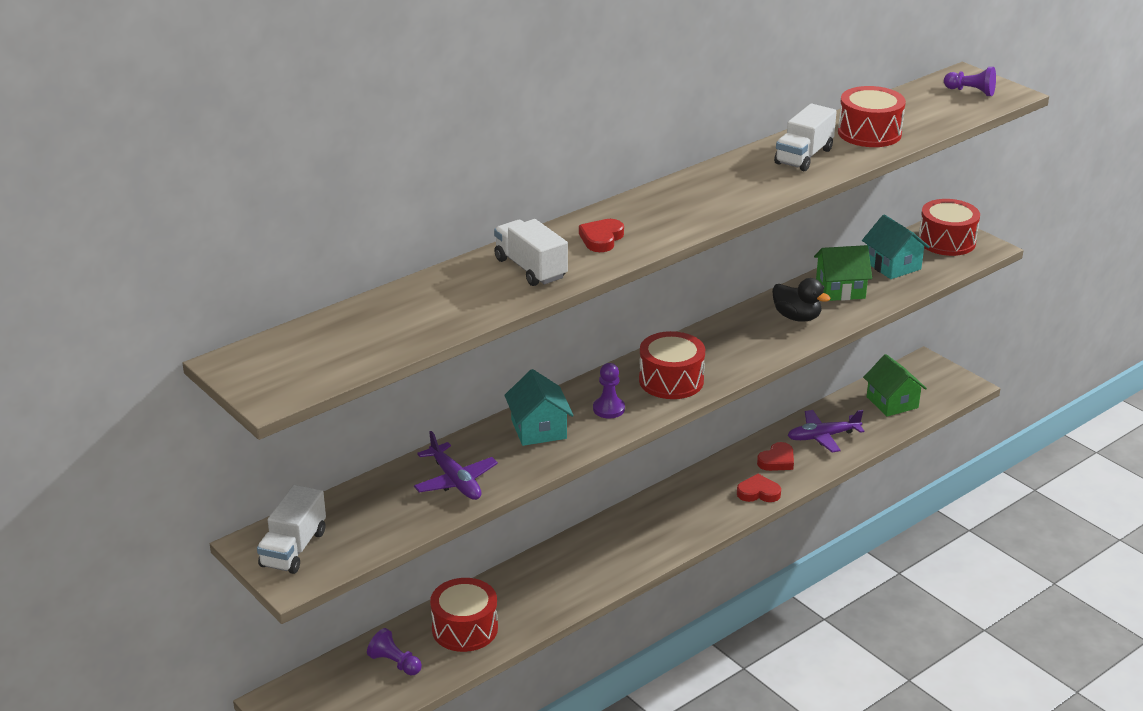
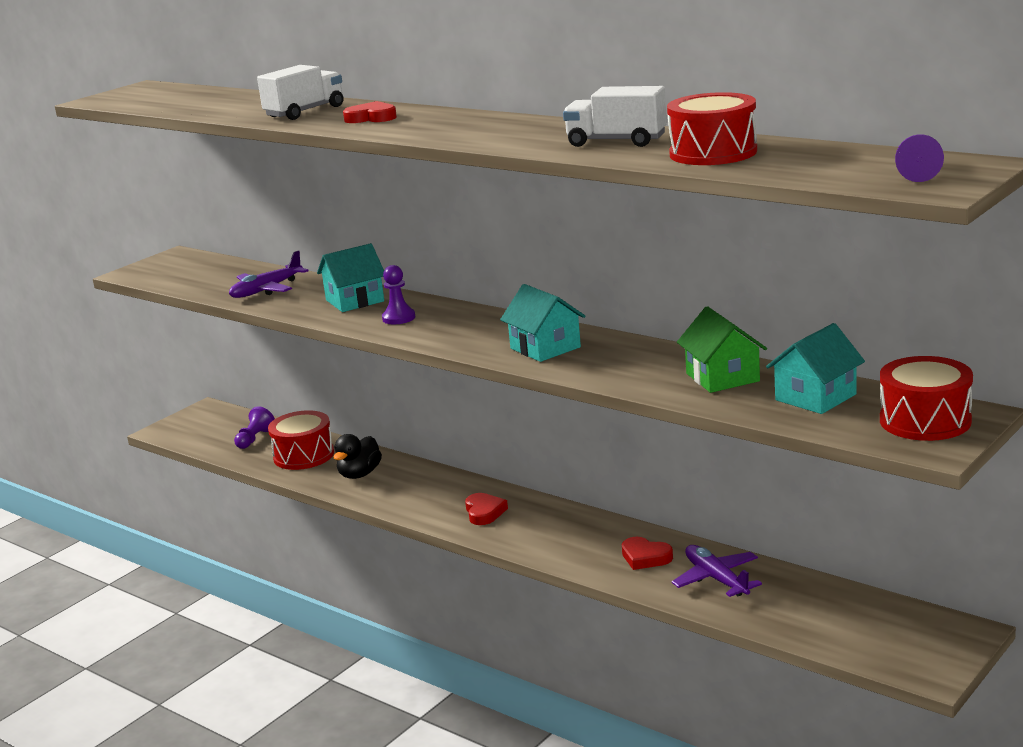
camera: 80 degrees right, 10 degrees down
white truck [257,485,326,574] -> none
red drum [639,331,705,399] -> none
red heart [737,474,781,502] -> red heart moved to [465,493,508,525]
black duck [772,278,831,322] -> black duck moved to [334,434,382,479]
green house [863,354,927,417] -> none
none -> turquoise house [500,284,586,362]

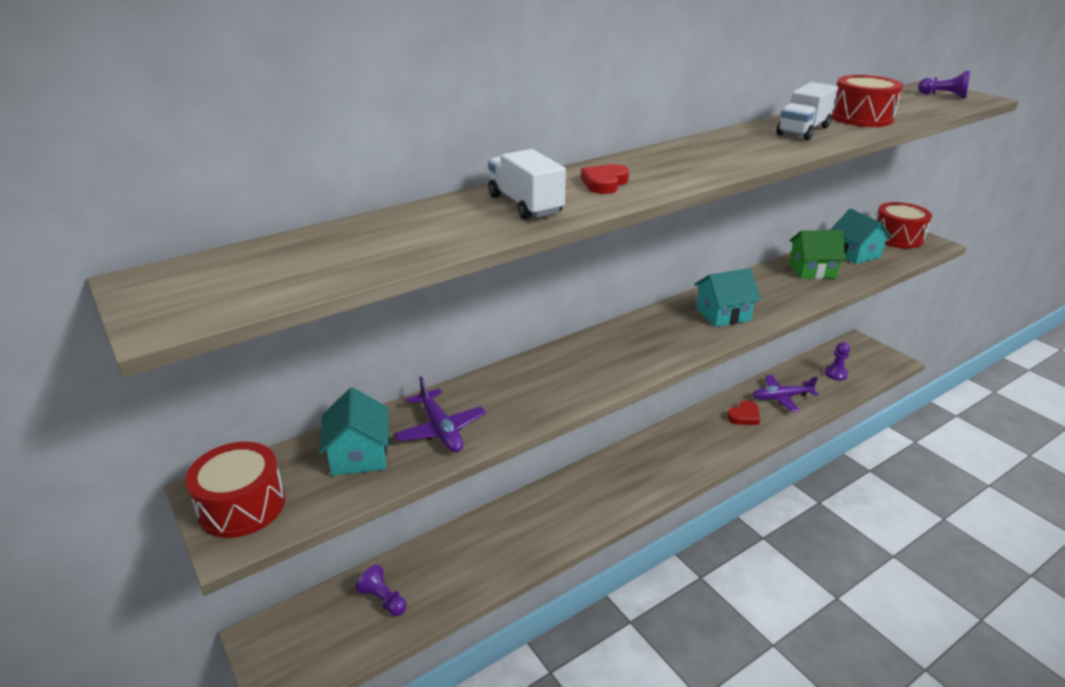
camera: 75 degrees left, 10 degrees up
red drum [268,410,334,470] -> red drum moved to [185,442,285,538]
turquoise house [317,243,384,312] -> turquoise house moved to [319,387,389,476]
black duck [334,434,382,479] -> none
purple pawn [382,265,415,324] -> purple pawn moved to [825,342,850,380]
red heart [465,493,508,525] -> none

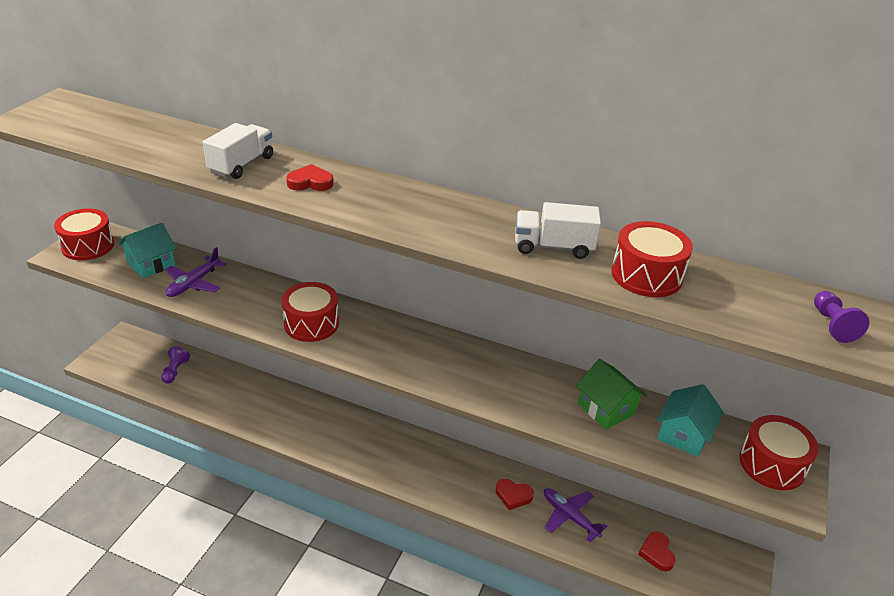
camera: 55 degrees right, 5 degrees up
turquoise house [694,268,761,327] -> none
purple pawn [825,342,850,380] -> red heart [638,531,676,571]
none -> red drum [281,282,339,342]

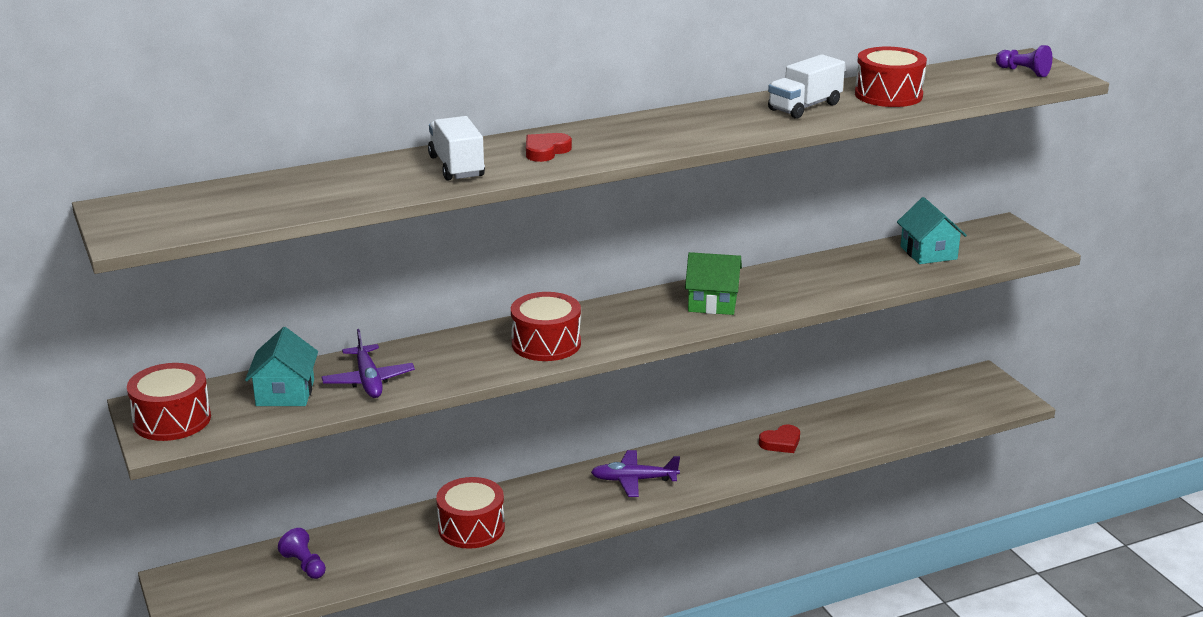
camera: 45 degrees left, 10 degrees down
purple plane [544,488,607,542] -> purple plane moved to [591,450,680,497]
green house [576,359,647,430] -> green house moved to [685,252,742,315]
red heart [638,531,676,571] -> none
red drum [739,415,819,490] -> red drum moved to [436,477,505,549]

